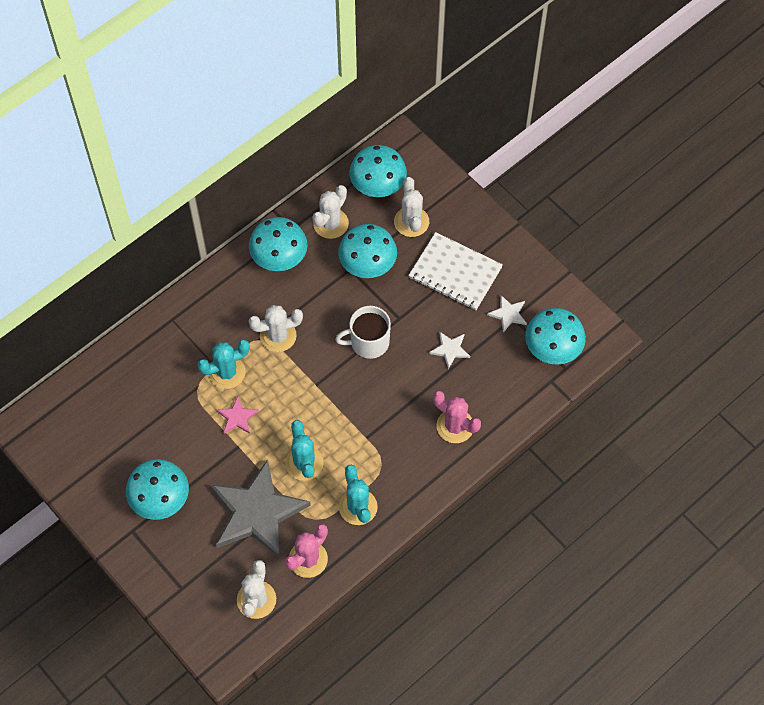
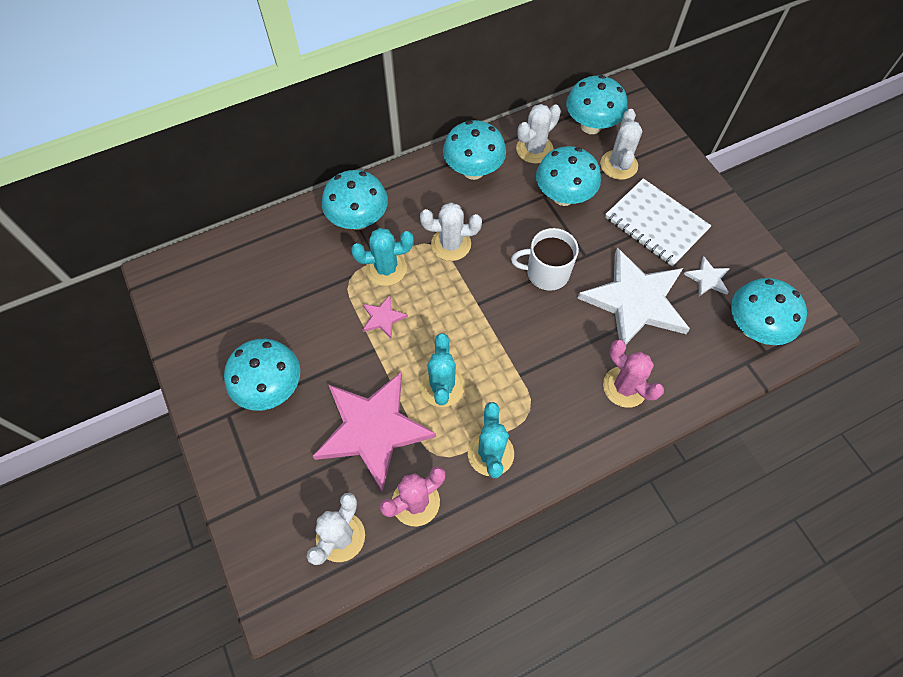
camera: 15 degrees right, 0 degrees up
grey star [210,459,311,558] -> pink star [313,372,436,492]
white star [429,331,470,369] -> white star [577,247,690,344], size x2.37
none -> turquoise mushroom [322,170,388,230]

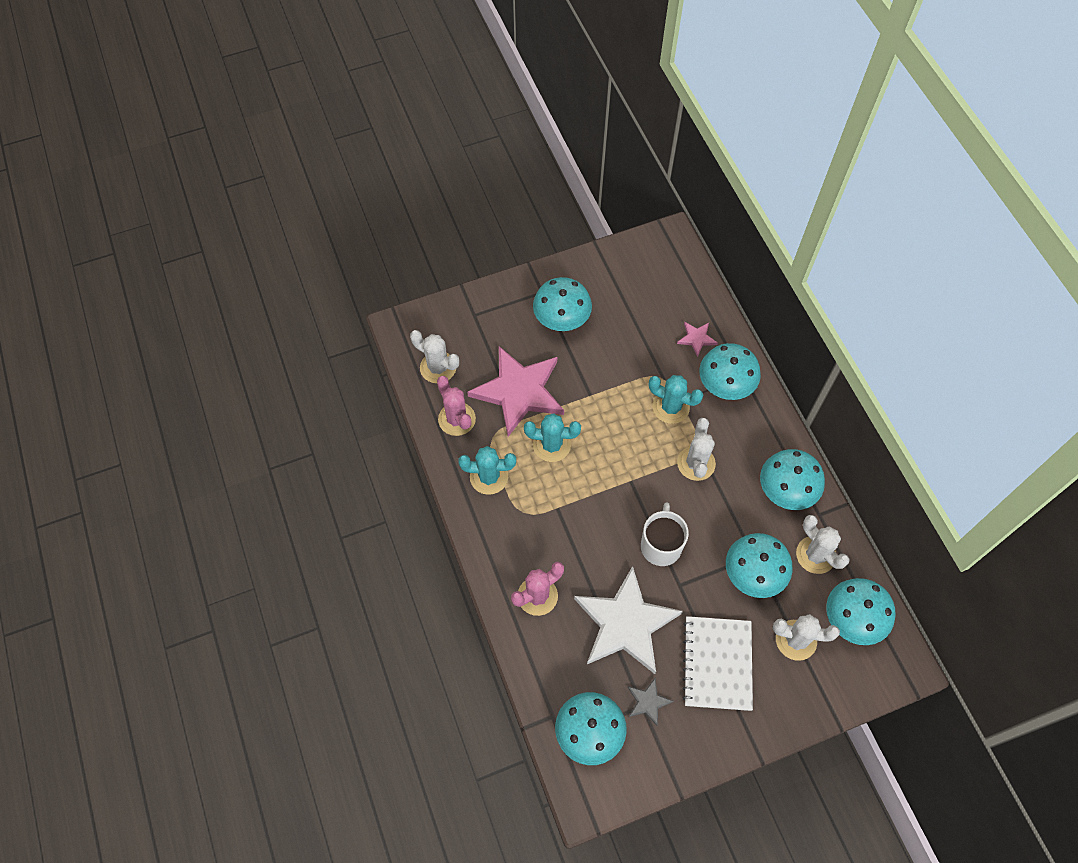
camera: 95 degrees right, 0 degrees up
turquoise cactus [351,228,414,286] -> turquoise cactus turned 60 degrees counterclockwise [649,375,703,424]
pink star [363,295,408,338] -> pink star moved to [677,322,718,357]
white notebook [605,178,711,266] -> white notebook turned 45 degrees counterclockwise [682,616,753,711]
white star [684,256,730,297] -> grey star [628,678,674,726]

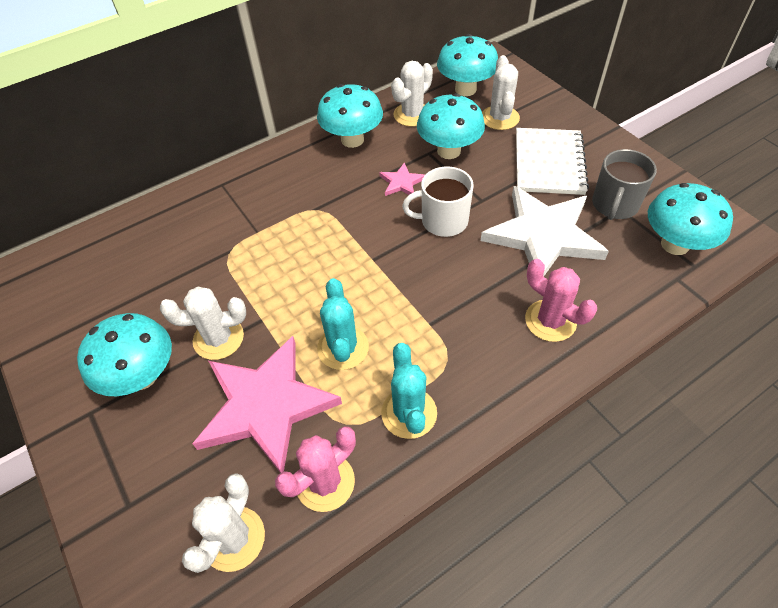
camera: 100 degrees left, 10 degrees down
grey star [628,678,674,726] -> grey mug [592,149,657,220]
turquoise cactus [649,375,703,424] -> none
pink star [677,322,718,357] -> pink star moved to [379,162,425,196]
white cactus [677,418,716,481] -> white cactus moved to [160,287,246,360]
white notebook [682,616,753,711] -> white notebook turned 75 degrees counterclockwise [516,128,589,195]
turquoise mushroom [699,343,761,400] -> none

